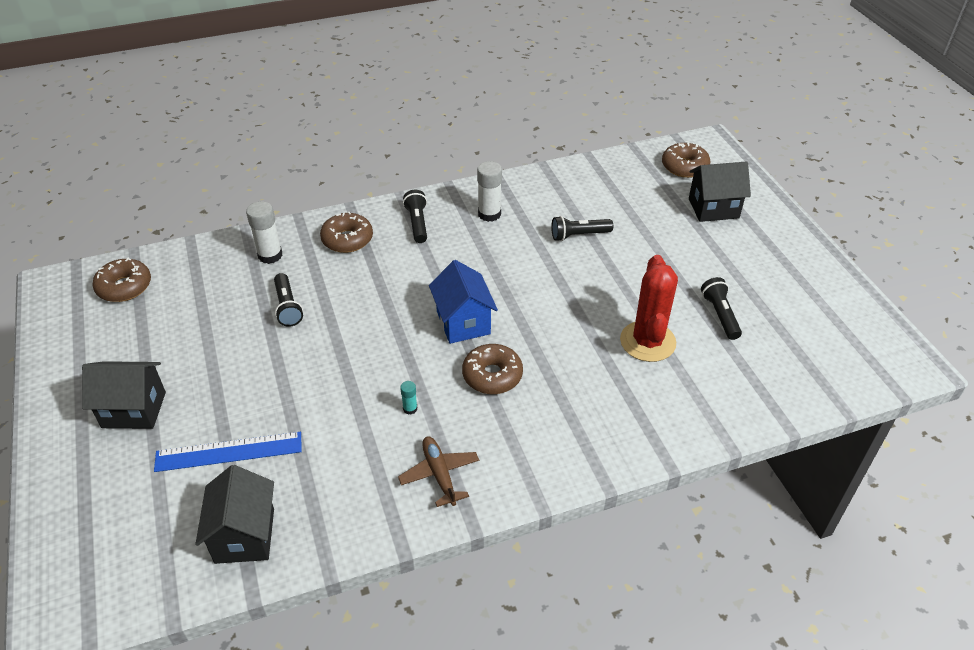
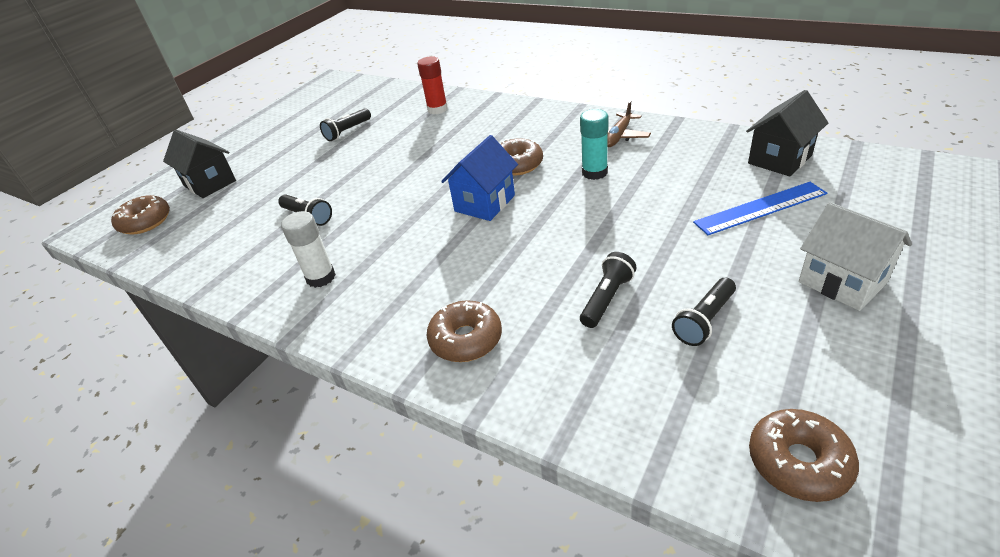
camera: 125 degrees left, 5 degrees down
black house [82,361,166,429] -> white house [799,202,912,311]
blue ruler [154,432,302,472] -> blue ruler turned 60 degrees counterclockwise [693,182,827,235]
white glue stick [246,201,283,264] -> none
turquoise glue stick [400,381,417,415] -> turquoise glue stick [580,109,609,180], size x1.98
black flashlight [403,190,427,243] -> black flashlight moved to [672,278,736,346]
red cactus [620,255,678,362] -> none
none -> red glue stick [417,56,448,114]

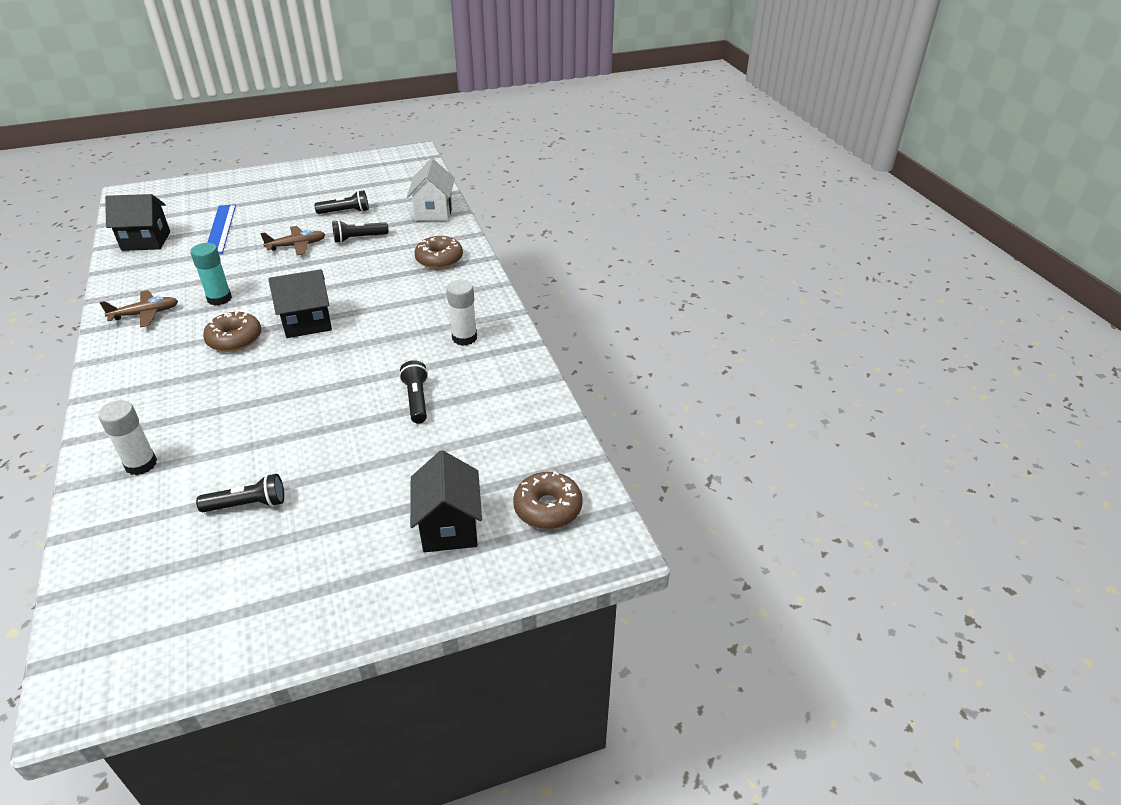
camera: 145 degrees left, 0 degrees up
red glue stick [417,56,448,114] -> white glue stick [98,400,157,475]
blue house [441,135,518,221] -> black house [268,269,332,338]
blue ruler [693,182,827,235] -> blue ruler turned 60 degrees clockwise [207,204,236,254]
brown donut [749,409,859,502] -> none
white house [799,202,912,311] -> white house moved to [407,158,455,221]
none -> brown plane [260,226,326,255]

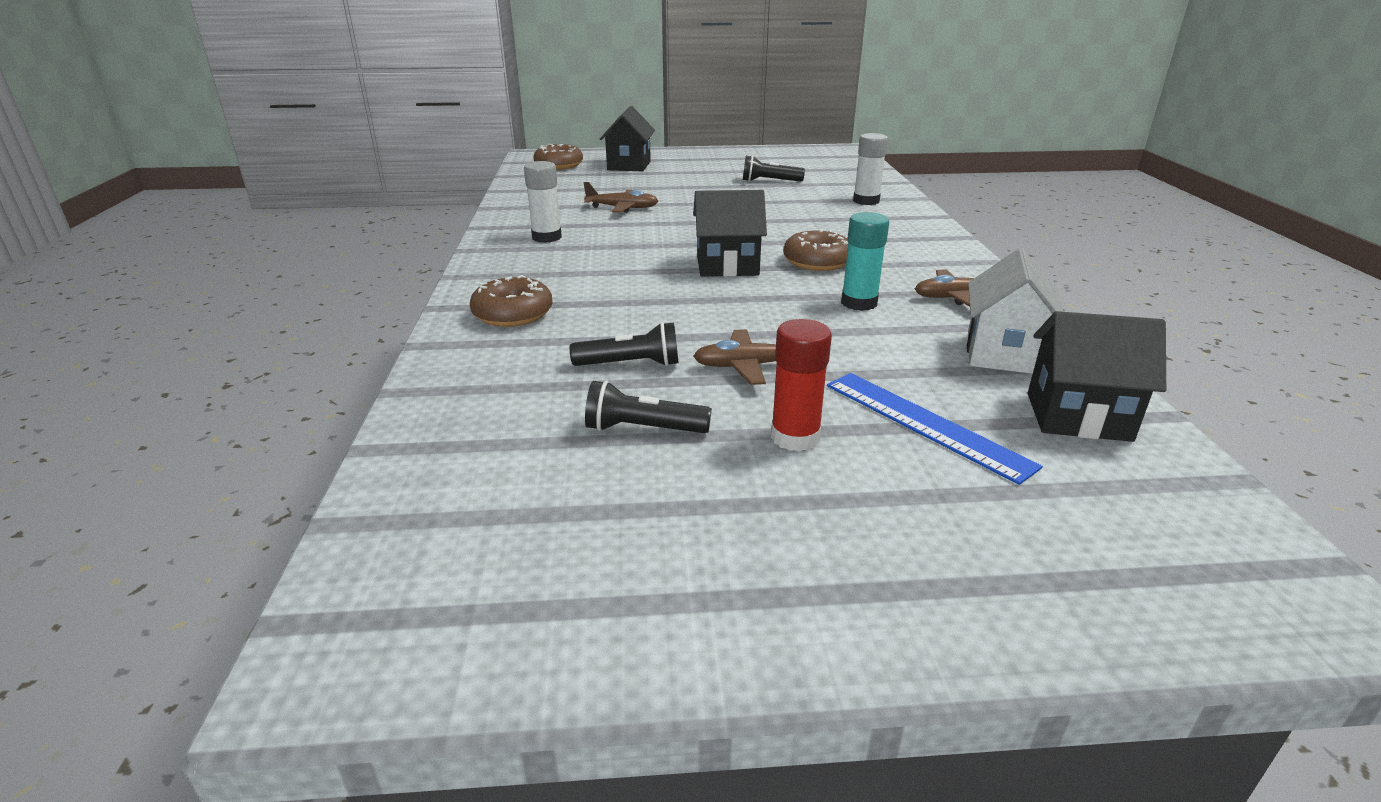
camera: 165 degrees left, 10 degrees down
blue ruler [207,204,236,254] -> blue ruler turned 45 degrees counterclockwise [827,373,1043,485]
black flashlight [399,360,428,424] -> brown plane [583,182,658,213]
white house [407,158,455,221] -> white house moved to [967,248,1064,374]
none -> red glue stick [771,319,832,452]

